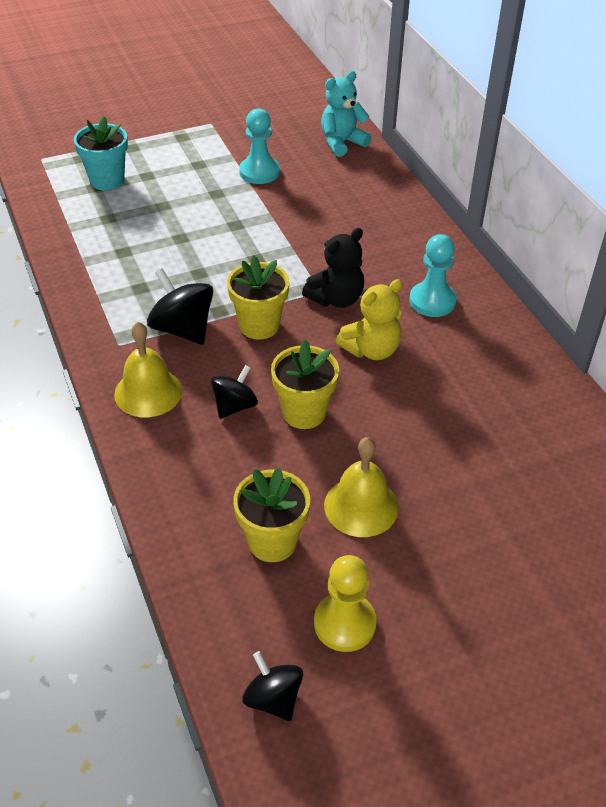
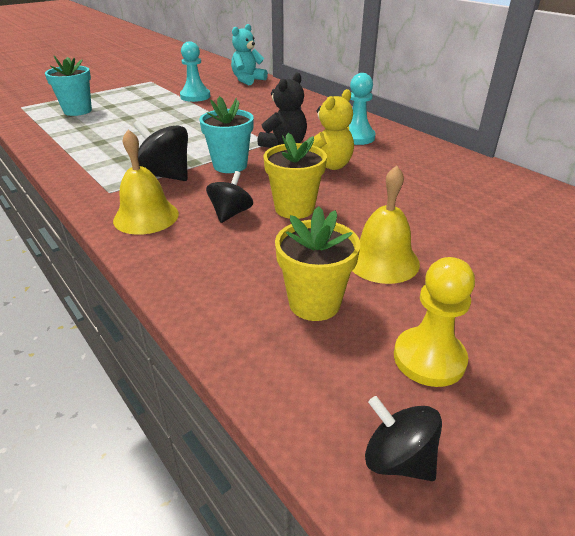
camera: 15 degrees left, 10 degrees down
yellow flower pot [227,256,290,340] -> turquoise flower pot [199,96,254,173]

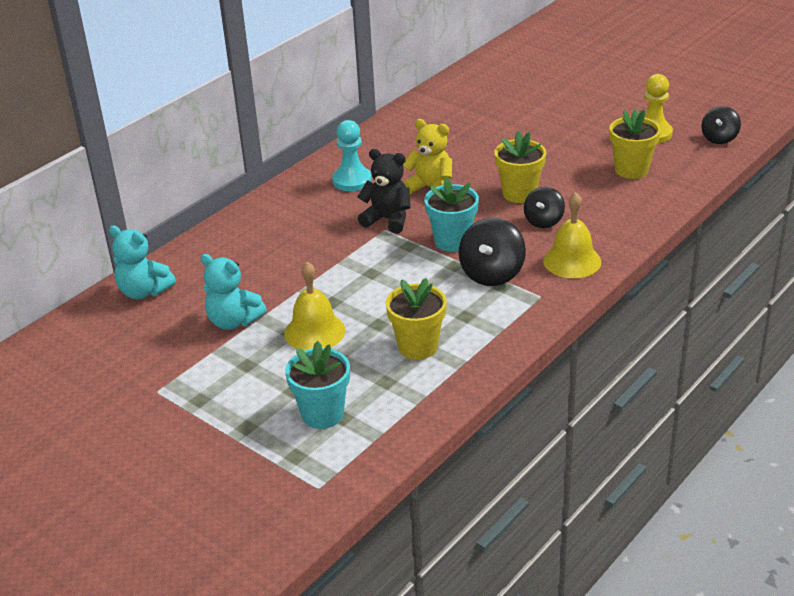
camera: 100 degrees left, 0 degrees up
turquoise pawn [180,41,210,102] -> turquoise teddy bear [200,254,267,330]
black spinning top [206,171,253,223] -> black spinning top turned 75 degrees counterclockwise [524,186,565,228]
yellow bell [352,166,420,284] -> yellow bell moved to [284,262,345,351]
none -> yellow flower pot [386,278,447,360]

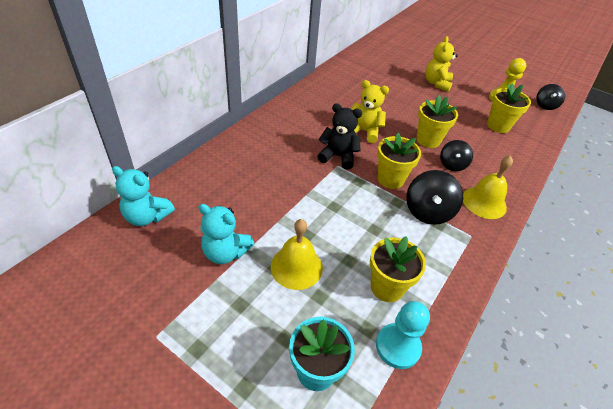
camera: 10 degrees left, 10 degrees up
turquoise pawn [332,120,372,191] -> turquoise pawn moved to [376,301,430,369]
turquoise flower pot [424,177,479,252] -> yellow flower pot [377,133,421,189]
none -> yellow teddy bear [425,36,458,92]

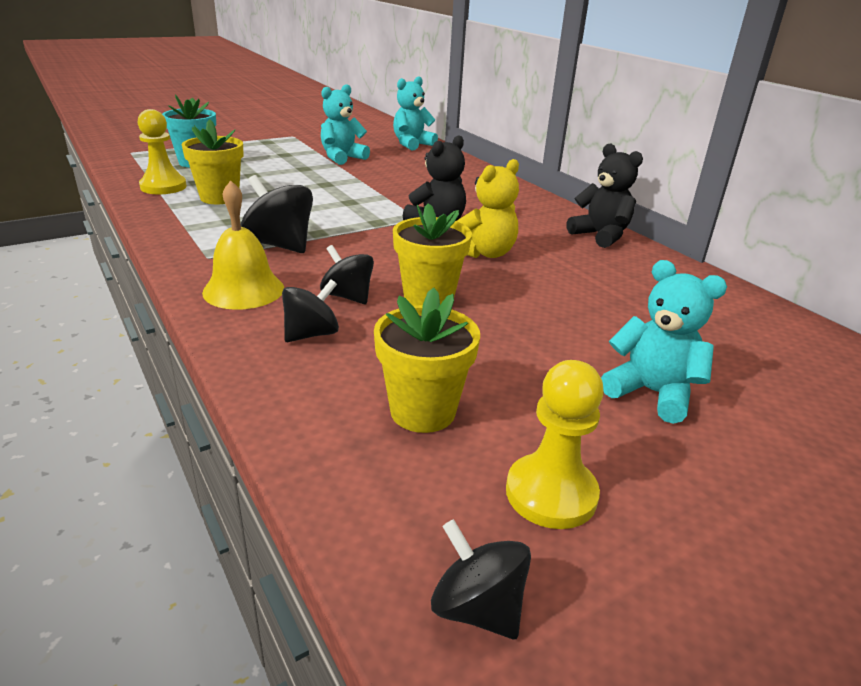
camera: 115 degrees right, 15 degrees down
yellow bell [271,219,323,290] -> none
turquoise pawn [376,301,430,369] -> yellow pawn [138,109,187,194]
yellow flower pot [377,133,421,189] -> none
yellow teddy bear [425,36,458,92] -> turquoise teddy bear [601,260,727,424]
none -> black spinning top [282,280,339,342]
none -> black teddy bear [567,144,643,248]

